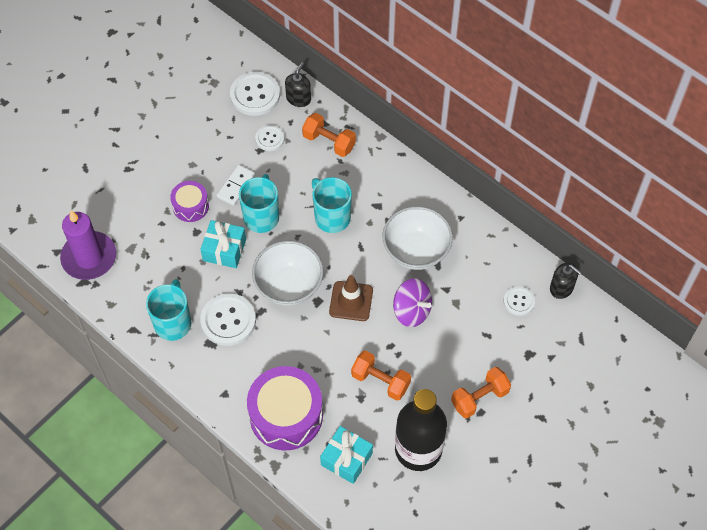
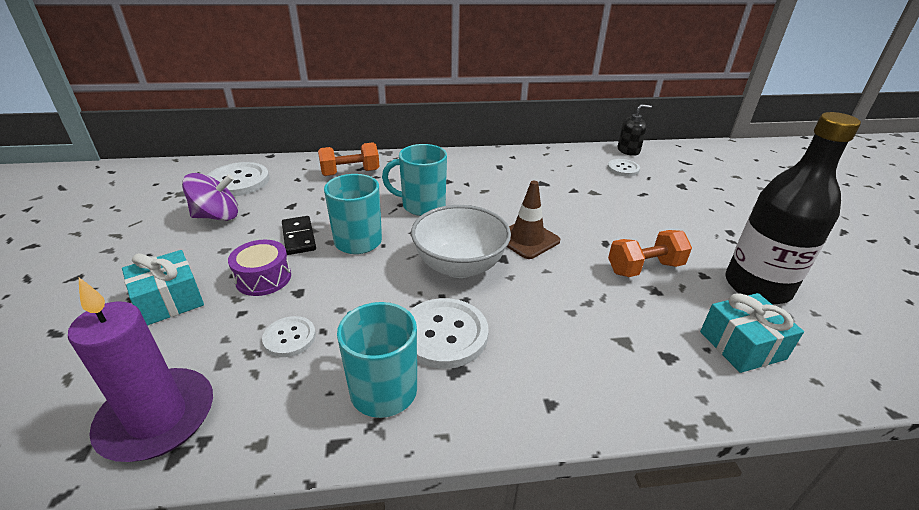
camera: 50 degrees left, 25 degrees down
turquoise gift [200,220,246,268] -> turquoise gift moved to [122,250,204,326]
white domino [216,165,256,206] -> black domino [282,216,316,255]
purple drum [247,366,323,451] -> none
white button [255,125,284,151] -> white button moved to [262,316,316,357]
black soap dispenser [285,62,311,107] -> none
white bowl [383,206,453,270] -> none
purple spinning top [393,278,432,327] -> purple spinning top moved to [182,173,238,221]
orange dumbbell [451,367,511,418] -> none

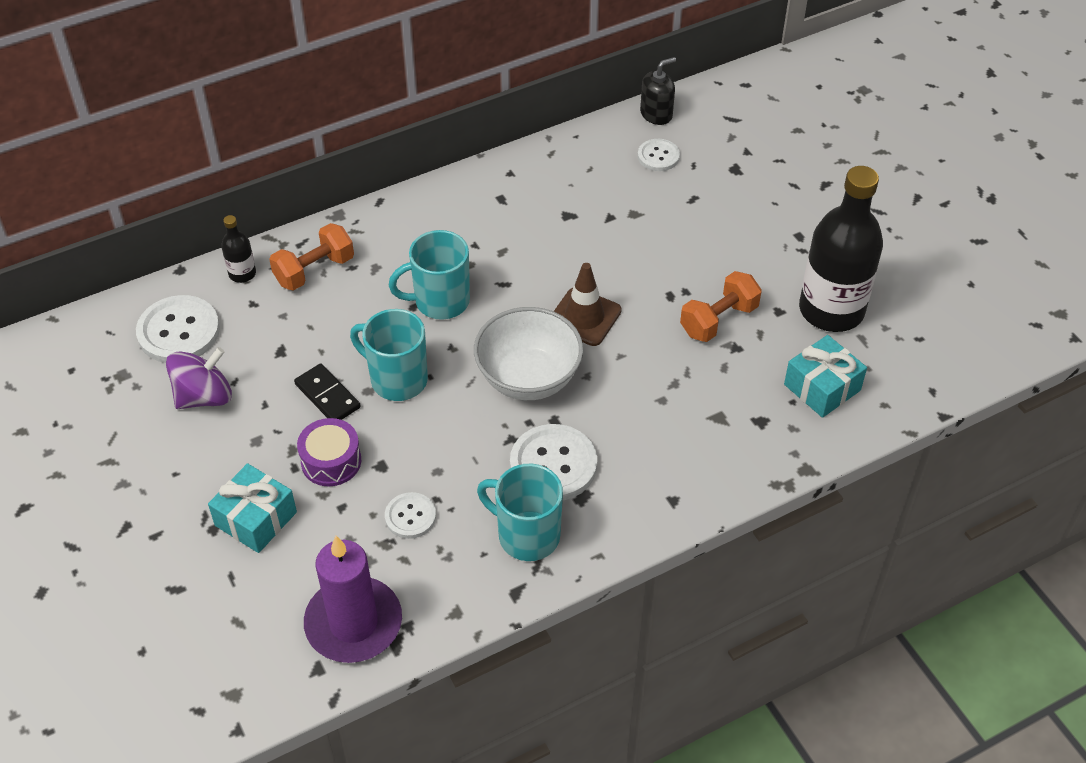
camera: 20 degrees left, 15 degrees up
none -> black bottle [221,215,256,283]

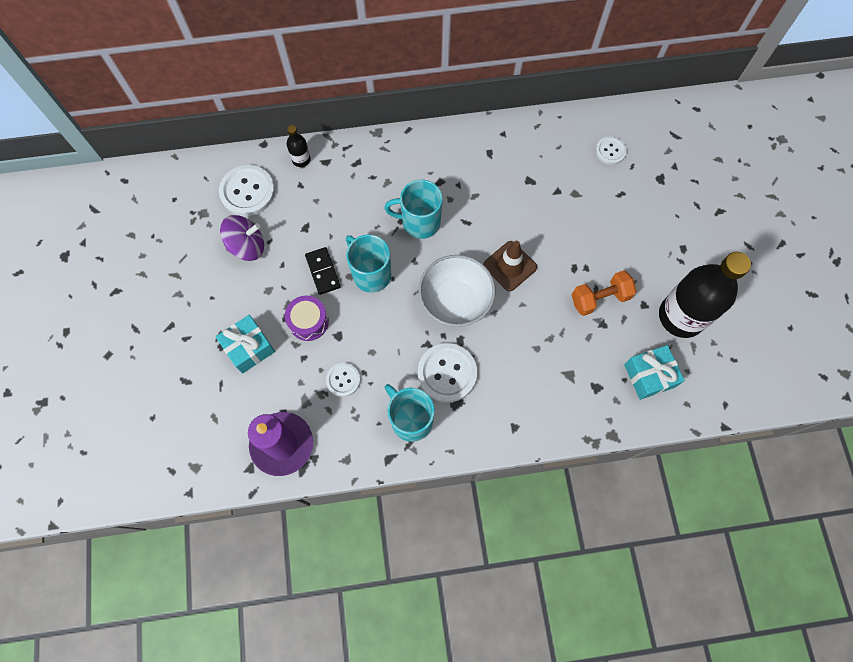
camera: 20 degrees right, 20 degrees up
orange dumbbell [269,223,354,291] -> none
black soap dispenser [640,57,676,125] -> none

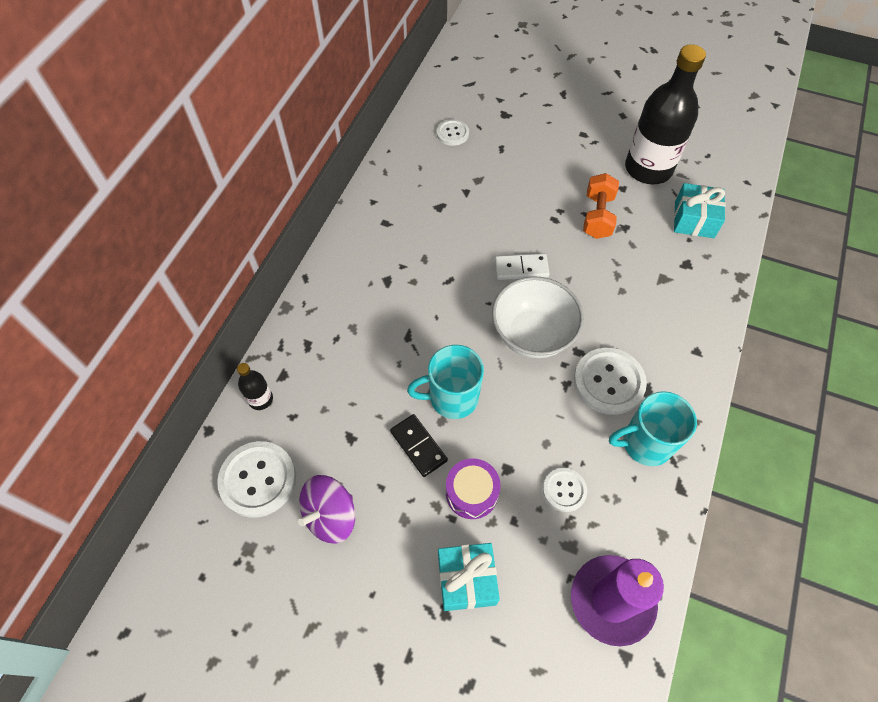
camera: 60 degrees left, 10 degrees down
purple spinning top [220,215,264,261] -> purple spinning top turned 150 degrees counterclockwise [298,475,355,544]
black domino [305,247,341,295] -> black domino turned 45 degrees clockwise [390,414,448,477]
turquoise mug [384,180,443,239] -> none
brown traffic cone [483,241,537,291] -> white domino [495,253,550,280]

